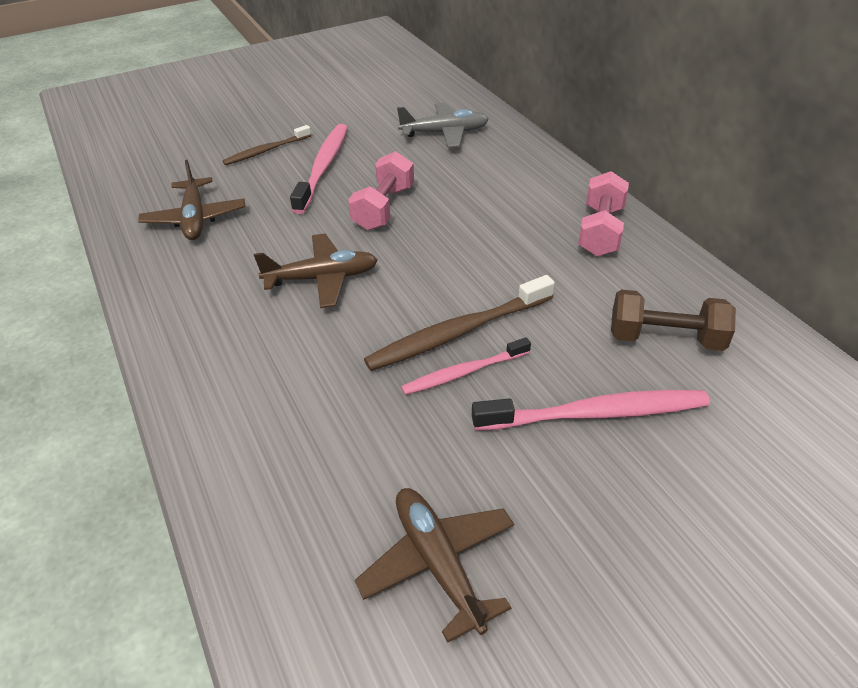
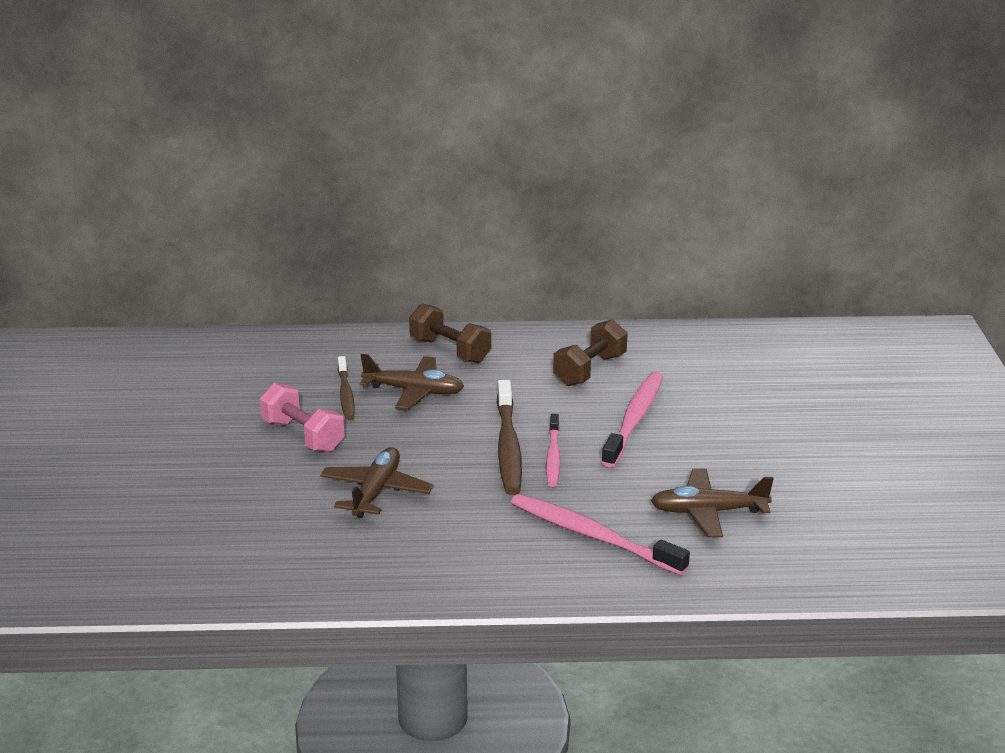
camera: 65 degrees left, 15 degrees down
brown plane [138,160,245,240] -> brown plane moved to [360,354,464,410]
brown toothbrush [222,125,311,165] -> brown toothbrush moved to [338,356,355,420]
pink toothbrush [290,124,348,214] -> pink toothbrush moved to [511,494,690,575]
grey plane [397,103,489,148] -> none
pink dumbbell [578,171,629,256] -> brown dumbbell [409,303,491,363]

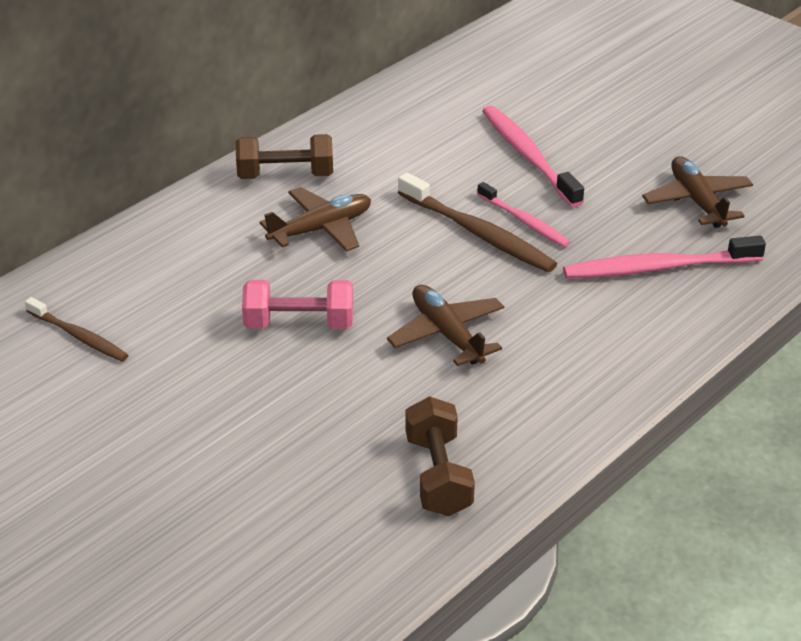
camera: 45 degrees left, 10 degrees up
brown toothbrush [338,356,355,420] -> brown toothbrush moved to [25,297,128,362]
brown dumbbell [553,319,628,386] -> brown dumbbell moved to [405,396,475,516]
brown plane [651,468,774,537] -> brown plane turned 120 degrees clockwise [642,156,753,228]

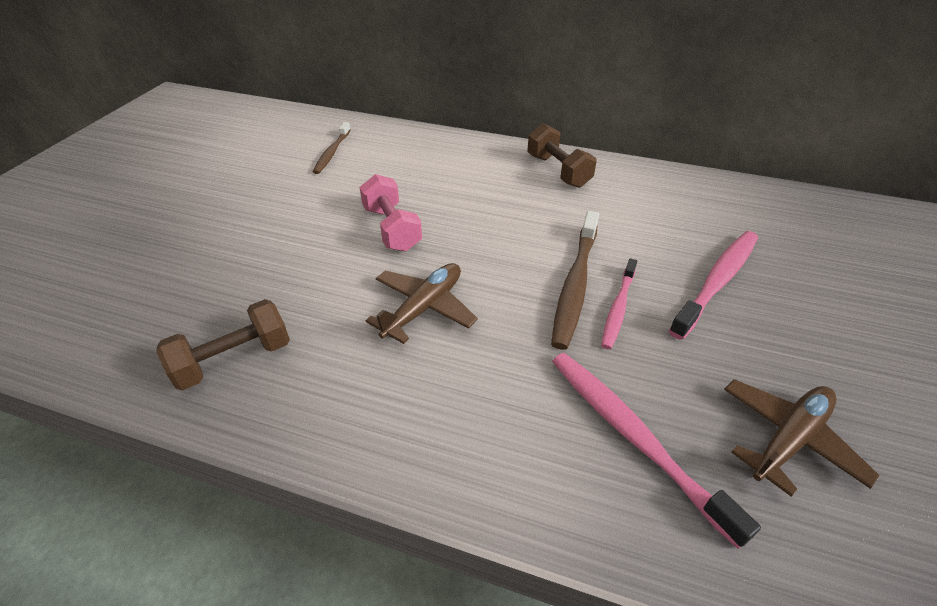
camera: 65 degrees right, 5 degrees up
brown plane [260,187,371,251] -> none

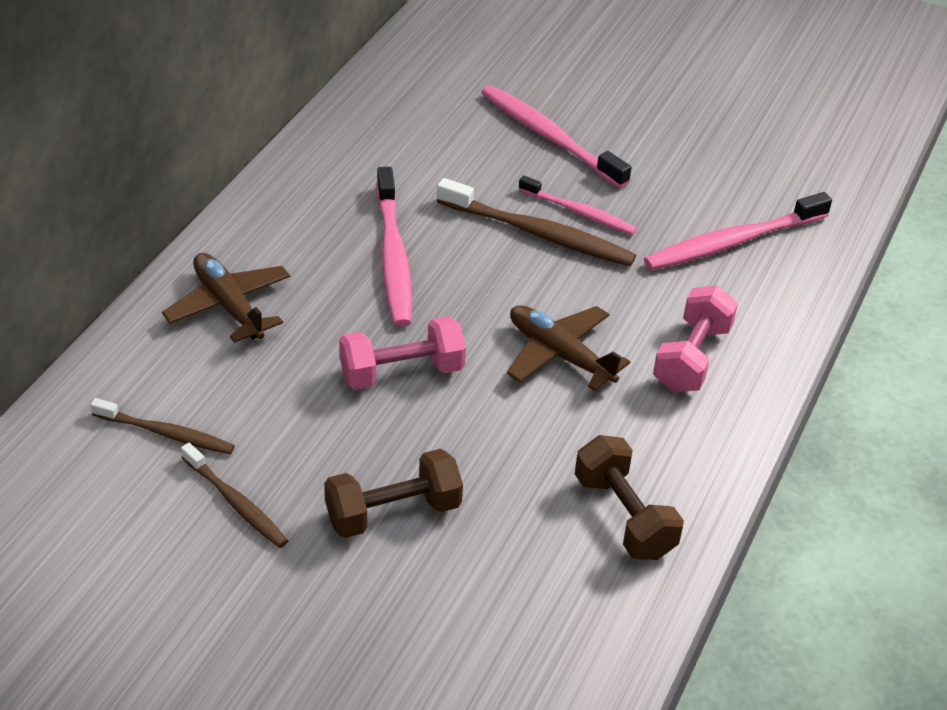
camera: 85 degrees left, 0 degrees up
brown dumbbell [527,123,597,188] -> brown dumbbell moved to [324,449,463,538]
brown plane [724,379,880,497] -> brown plane moved to [162,253,290,343]
none -> brown toothbrush [181,443,288,548]
none -> pink toothbrush [376,167,412,327]
none -> pink dumbbell [653,285,738,392]

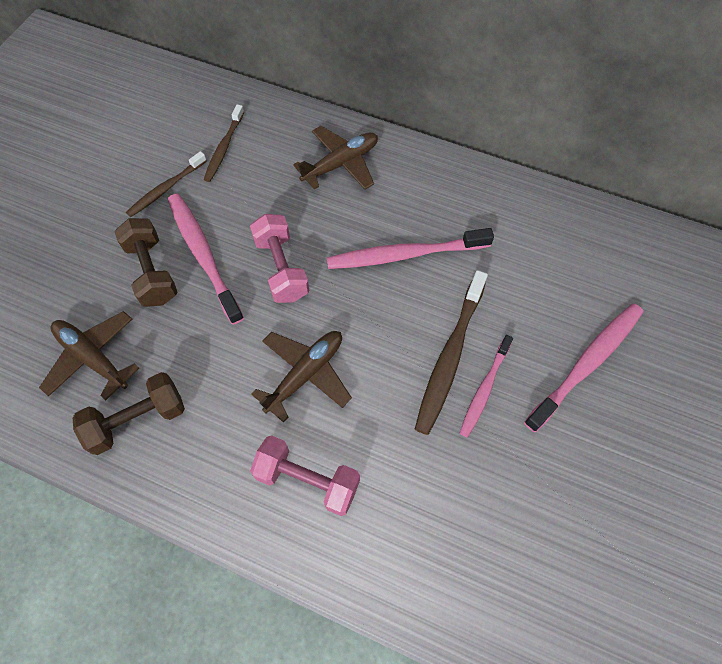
camera: 90 degrees right, 20 degrees up
pink toothbrush [644,192,832,270] -> pink toothbrush moved to [168,194,244,325]
none -> brown plane [39,311,139,400]

